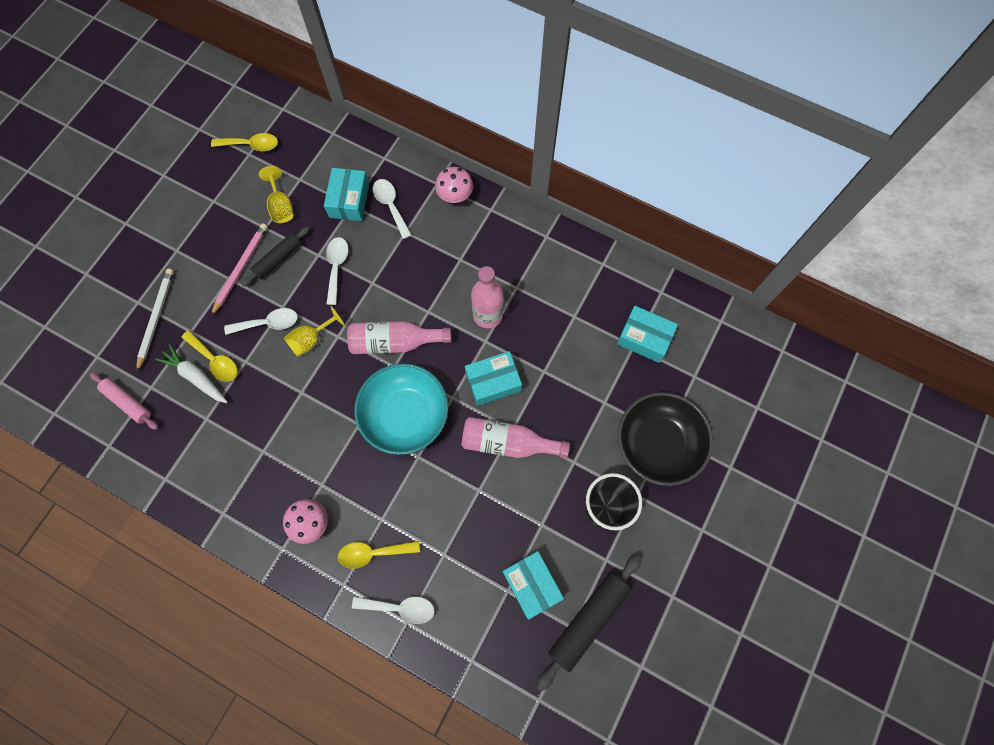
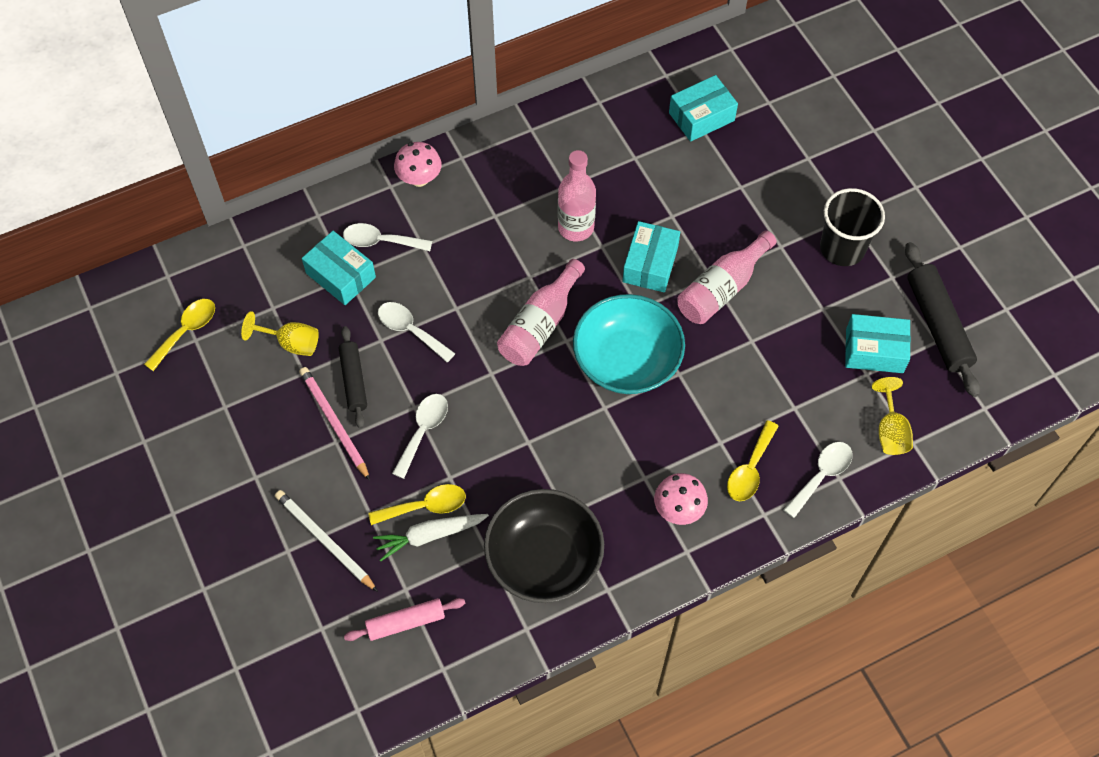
camera: 55 degrees left, 10 degrees down
yellow goblet [284,306,345,357] -> yellow goblet moved to [872,377,913,455]
black bowl [618,392,713,486] -> black bowl moved to [484,489,604,603]

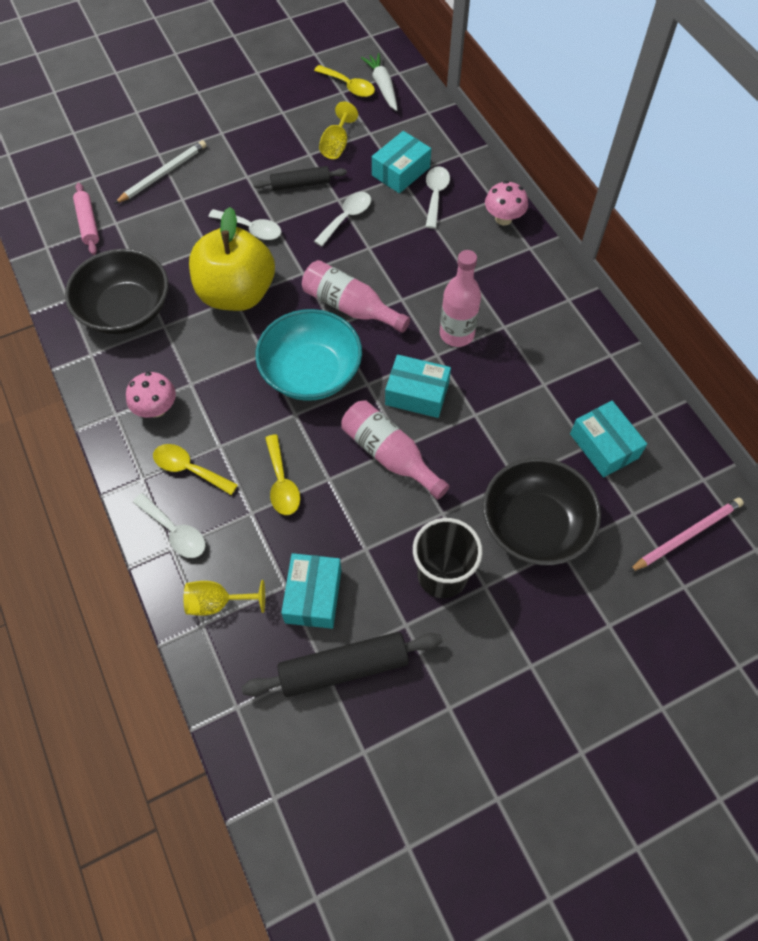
camera: 90 degrees right, 0 degrees up
pink pencil [299,367,370,481] -> pink pencil moved to [629,498,744,572]
yellow spoon [368,484,466,525] -> yellow spoon moved to [265,434,300,515]
white carrot [373,514,489,561] -> white carrot moved to [361,53,397,111]
none -> yellow apple [189,207,275,311]
none -> black bowl [483,458,601,565]

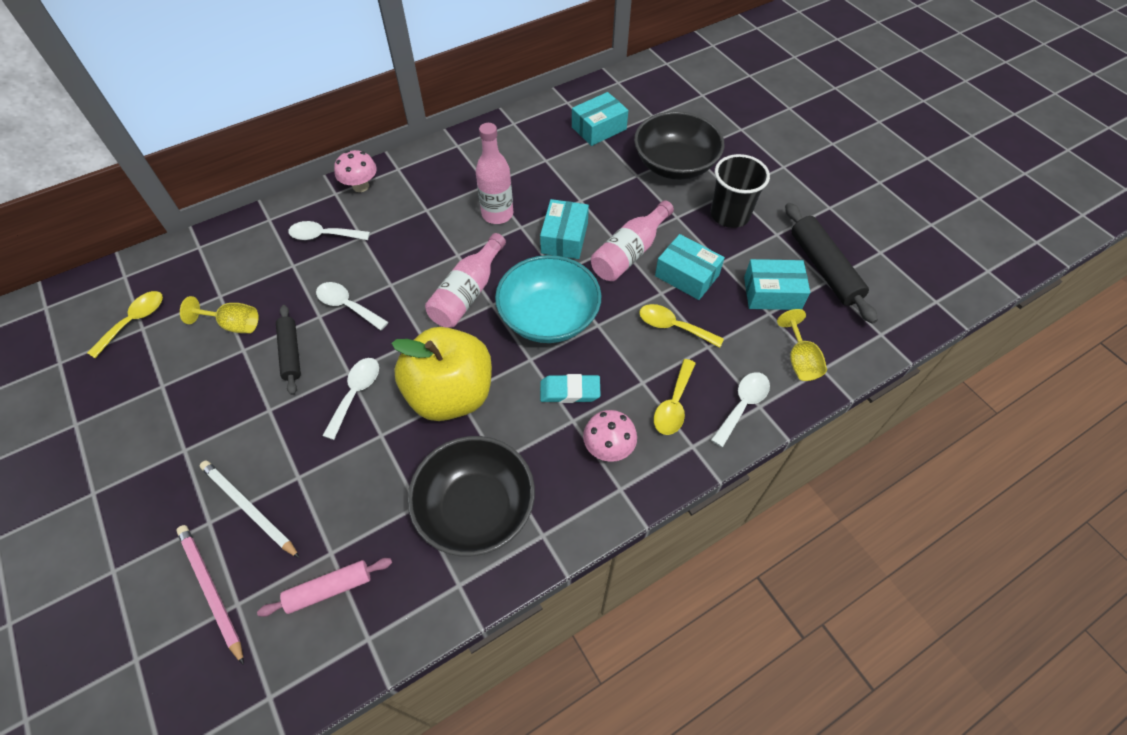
camera: 95 degrees left, 5 degrees down
yellow spoon [265,434,300,515] -> yellow spoon turned 135 degrees counterclockwise [639,304,724,348]
white carrot [361,53,397,111] -> none
turquoise box [372,131,431,193] -> turquoise box moved to [655,234,725,300]
pink pencil [629,498,744,572] -> pink pencil moved to [176,525,244,665]
none -> turquoise eraser [540,374,601,403]

